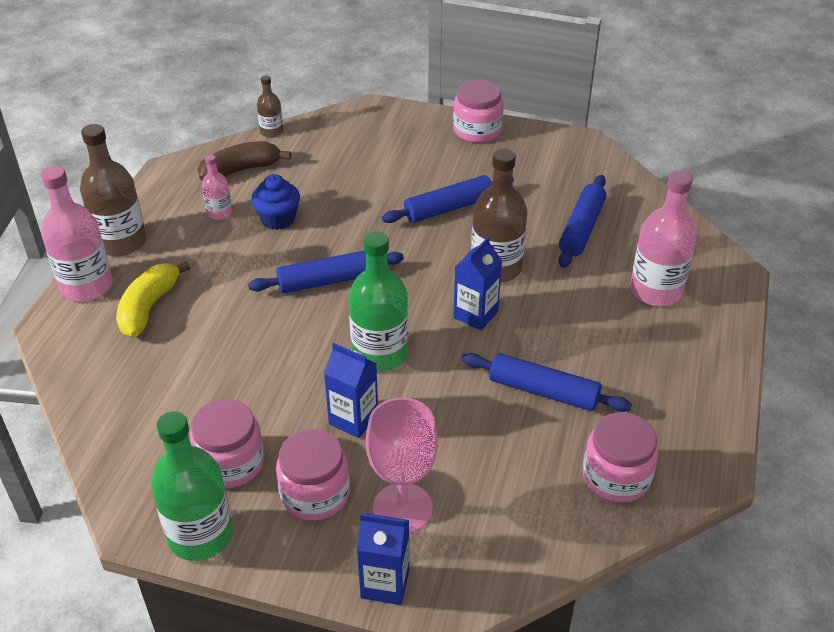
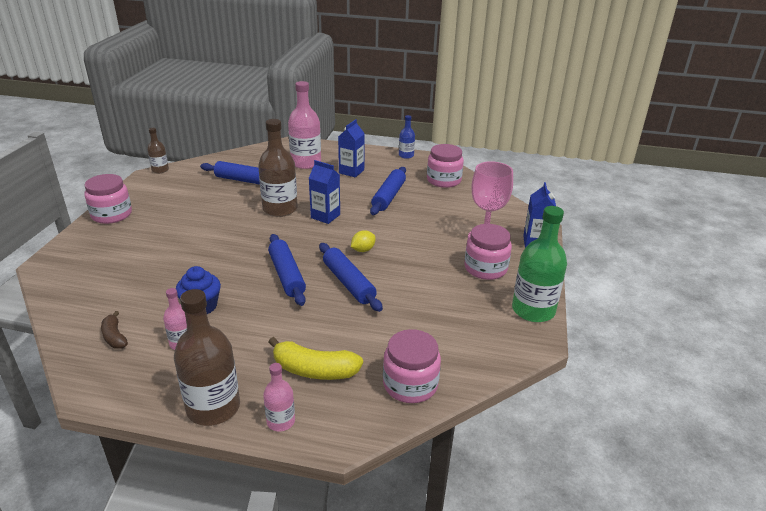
camera: 95 degrees left, 10 degrees down
pink bottle [41,166,113,301] -> pink bottle [263,363,295,431], size x0.52
pink jar [190,399,264,488] -> pink jar moved to [383,329,441,403]
brown banana [198,141,291,181] -> brown banana [101,311,128,349], size x0.59
brown bottle [257,75,283,138] -> brown bottle moved to [147,128,169,173]
blue carton [324,343,378,438] -> blue carton moved to [338,119,365,177]
green bottle [349,231,408,371] -> yellow lemon [351,230,376,252]
blue rolling pin [382,175,514,223] -> blue rolling pin moved to [319,243,383,312]
none -> blue bottle [399,115,415,159]

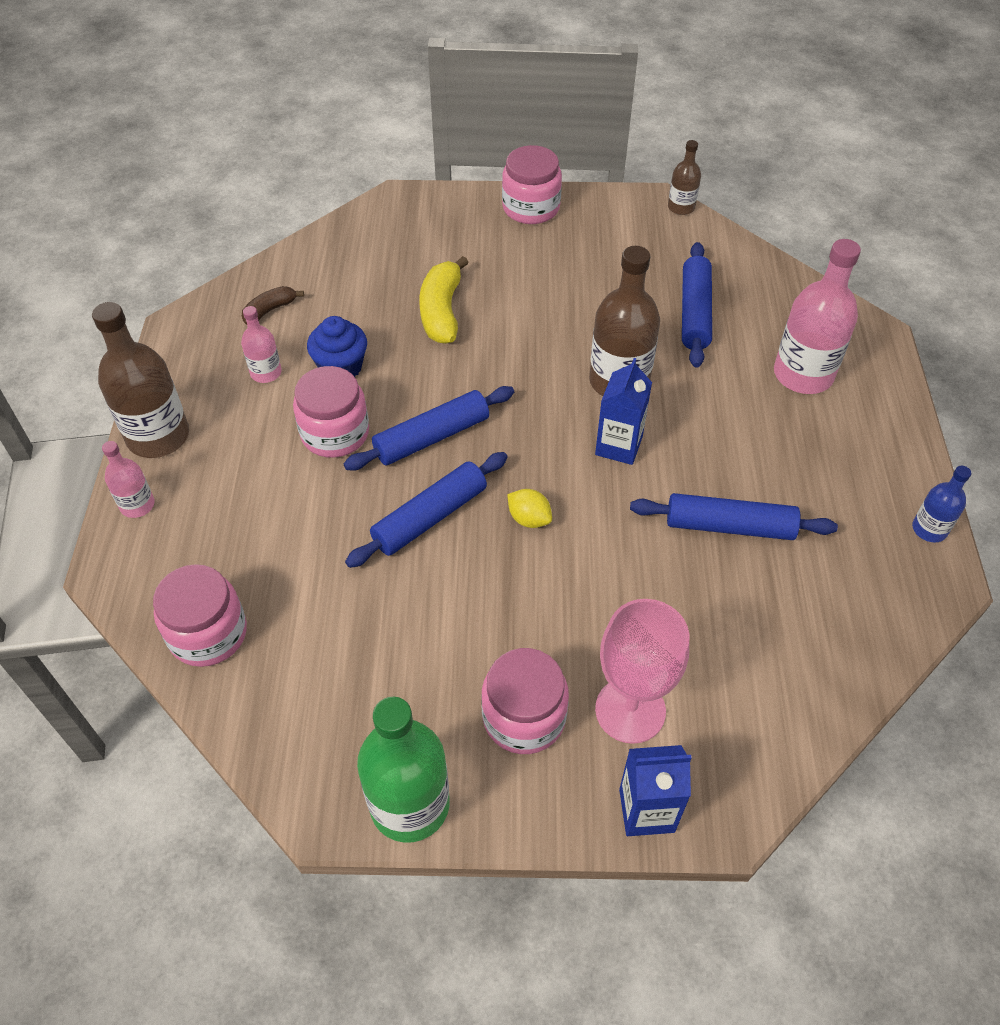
camera: 80 degrees right, 20 degrees up
yellow banana [268,337,363,380] -> yellow banana moved to [419,256,469,344]
blue carton [338,119,365,177] -> none
pink jar [427,144,464,188] -> pink jar moved to [293,366,369,458]

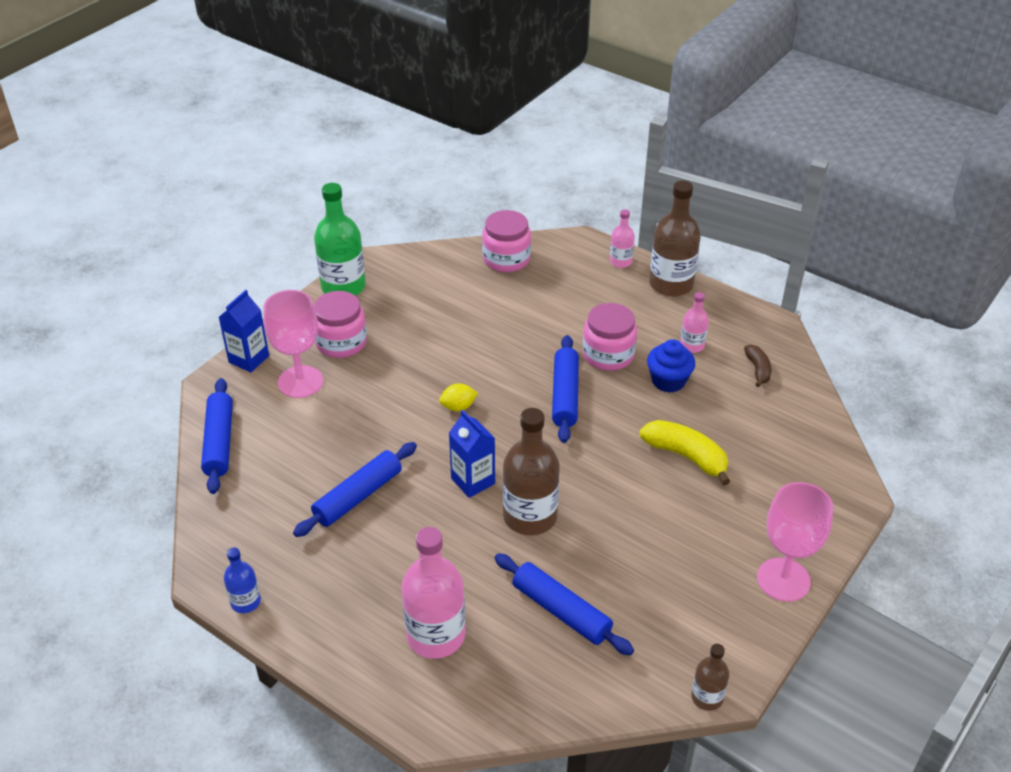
camera: 125 degrees right, 10 degrees down
blue rolling pin [345,452,508,568] -> blue rolling pin moved to [201,378,233,494]
pink jar [502,145,562,224] -> pink goblet [757,482,833,602]

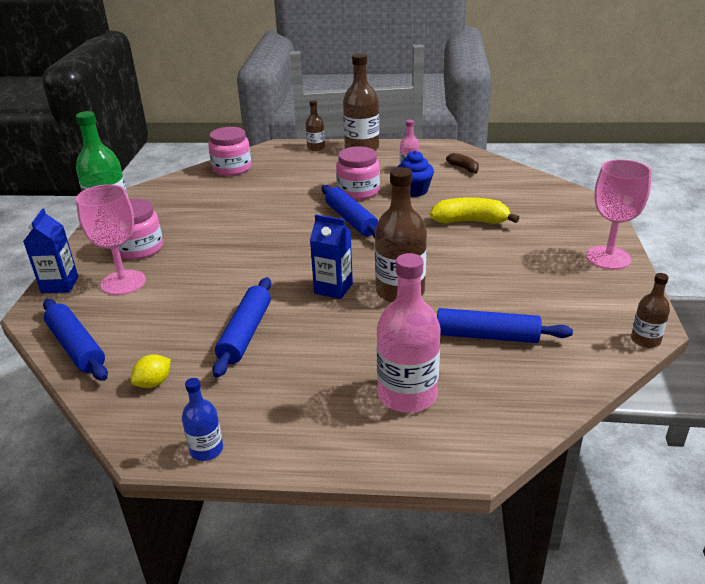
camera: 30 degrees left, 10 degrees down
yellow lemon [439,383,478,411] -> yellow lemon moved to [131,354,171,388]
pink bottle [610,209,635,268] -> brown bottle [306,100,325,151]

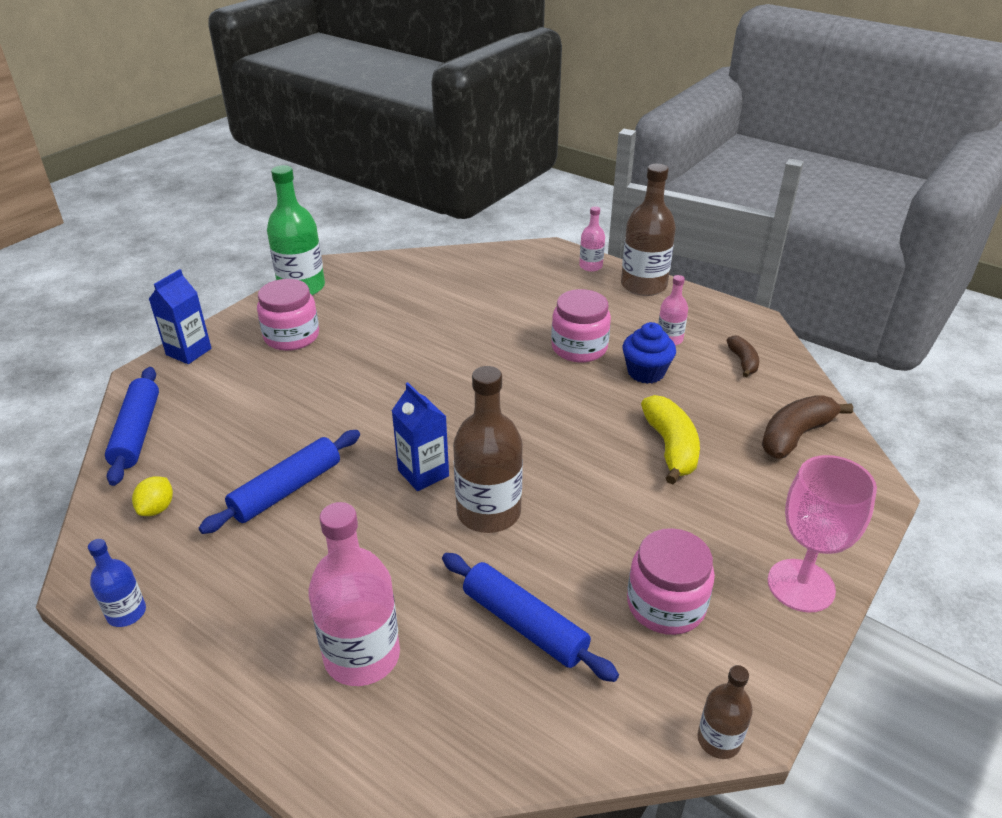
camera: 30 degrees right, 5 degrees up
pink goblet [76,184,146,295] -> none
yellow lemon [131,354,171,388] -> yellow lemon turned 60 degrees counterclockwise [132,476,173,516]
pink jar [208,127,251,176] -> pink jar moved to [627,528,715,635]
brown bottle [306,100,325,151] -> pink bottle [579,206,605,272]
blue rolling pin [322,185,378,238] -> none
yellow banana [430,197,519,224] -> yellow banana turned 45 degrees clockwise [641,395,700,484]
none -> brown banana [762,395,853,459]

